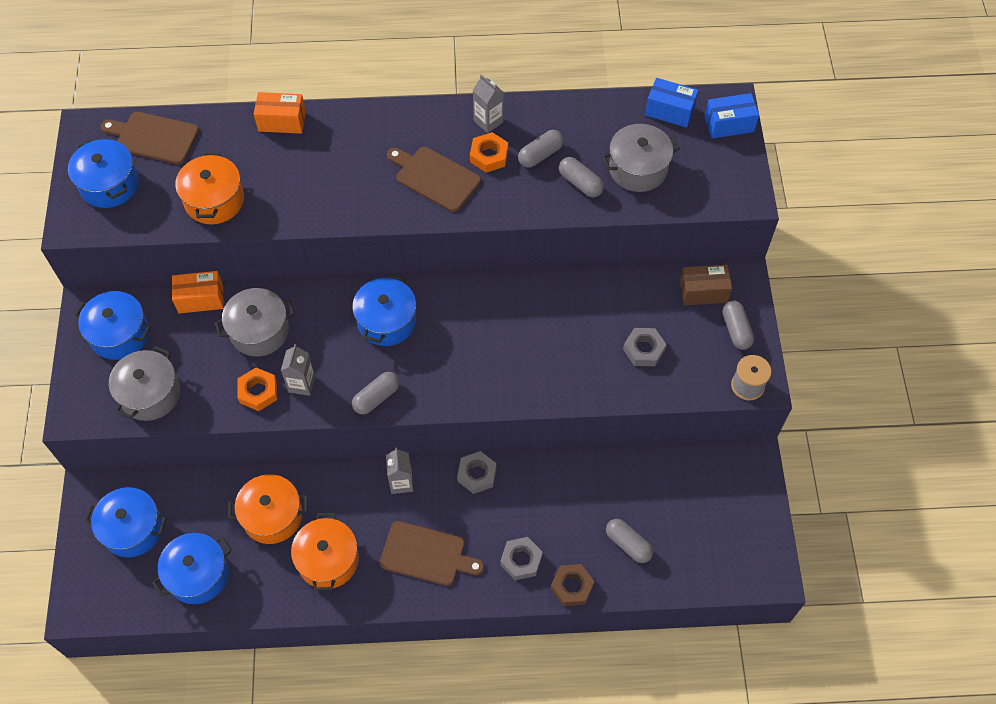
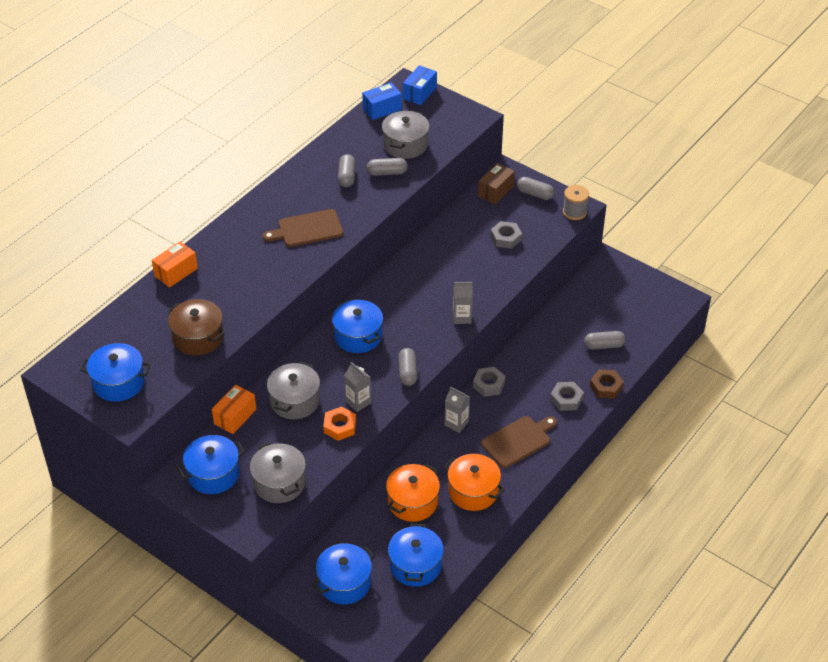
camera: 50 degrees left, 15 degrees down
brown cutting board [100,112,199,165] -> none
orange pot [175,152,244,224] -> brown pot [168,299,225,356]
orange nut [470,132,508,173] -> none
grey carton [473,74,504,133] -> grey carton moved to [453,282,473,324]

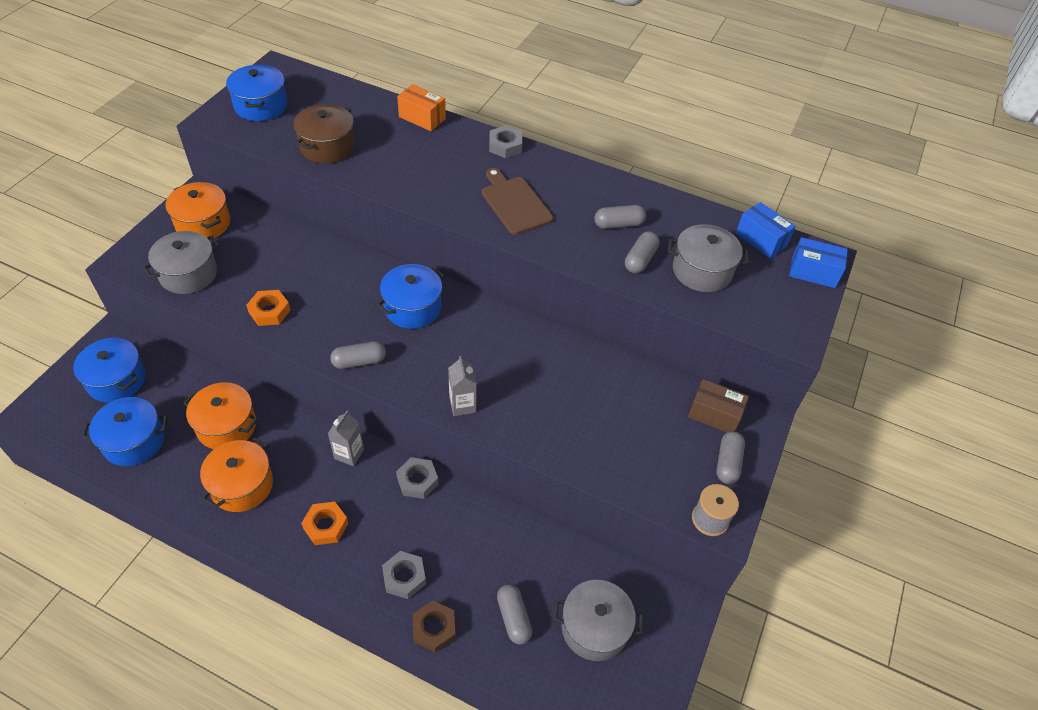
camera: 75 degrees right, 5 degrees up
blue pot [177,435,245,494] -> orange pot [165,182,230,240]
orange box [212,384,256,434] -> none
grey pot [267,362,320,419] -> grey pot moved to [553,580,644,661]
grey carton [344,362,371,412] -> none
grey capsule [367,158,408,176] -> grey capsule turned 45 degrees clockwise [625,231,660,273]
brown cutting board [481,416,557,468] -> orange nut [301,502,348,545]
grey nut [490,221,522,249] -> grey nut moved to [489,125,522,158]

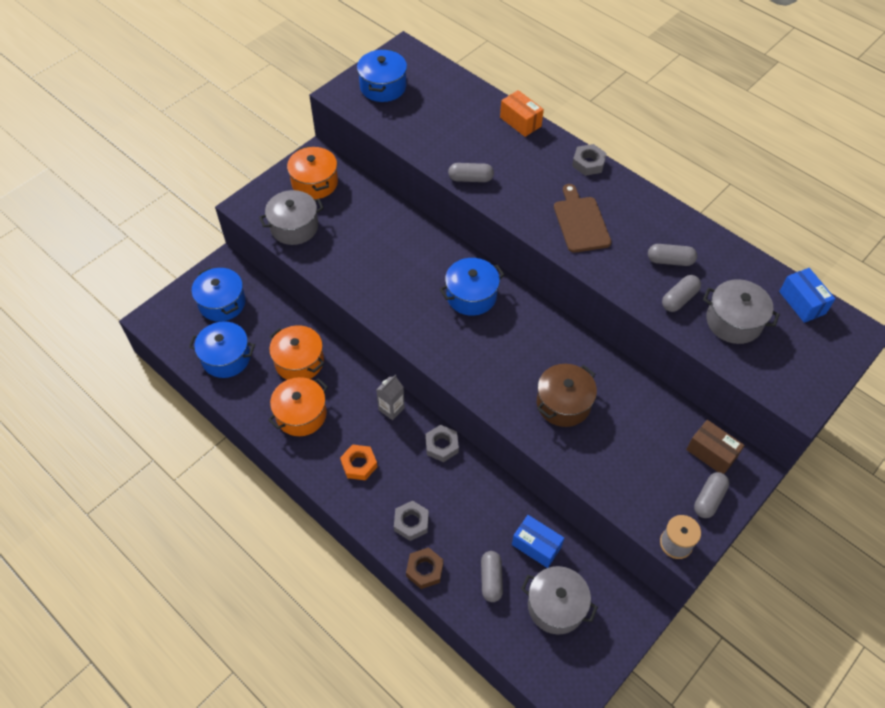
camera: 20 degrees right, 5 degrees up
orange nut [246,290,291,326] -> none
brown pot [293,104,355,164] -> brown pot moved to [537,364,597,427]
grey capsule [330,341,386,369] -> grey capsule moved to [448,163,494,182]
grey carton [448,356,477,416] -> none
blue box [789,237,848,288] -> blue box moved to [512,515,564,568]

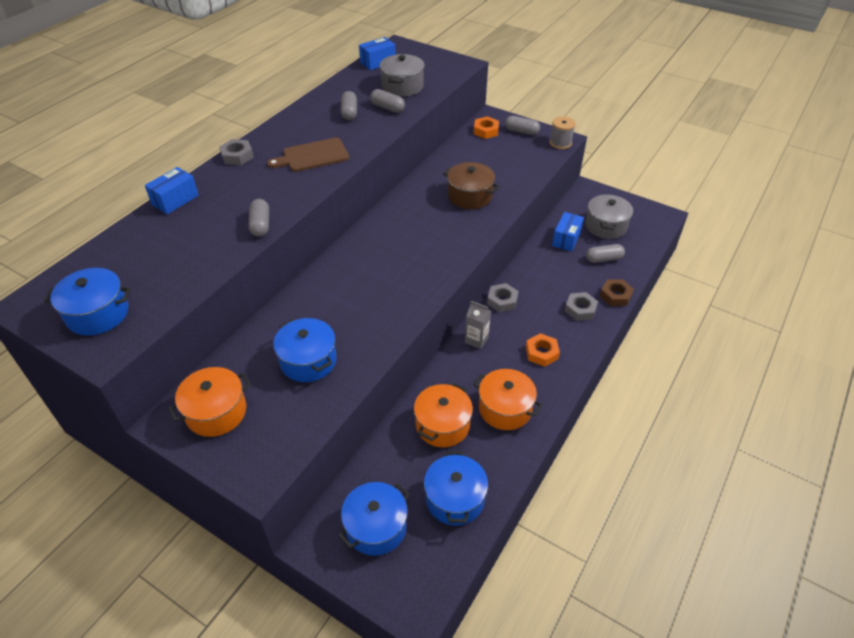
camera: 100 degrees left, 10 degrees down
grey pot [259,190,324,245] -> none
blue pot [440,258,505,316] -> blue pot moved to [273,318,337,382]
orange box [500,90,544,137] -> blue box [145,167,199,214]
brown box [686,420,745,474] -> orange nut [474,116,499,139]

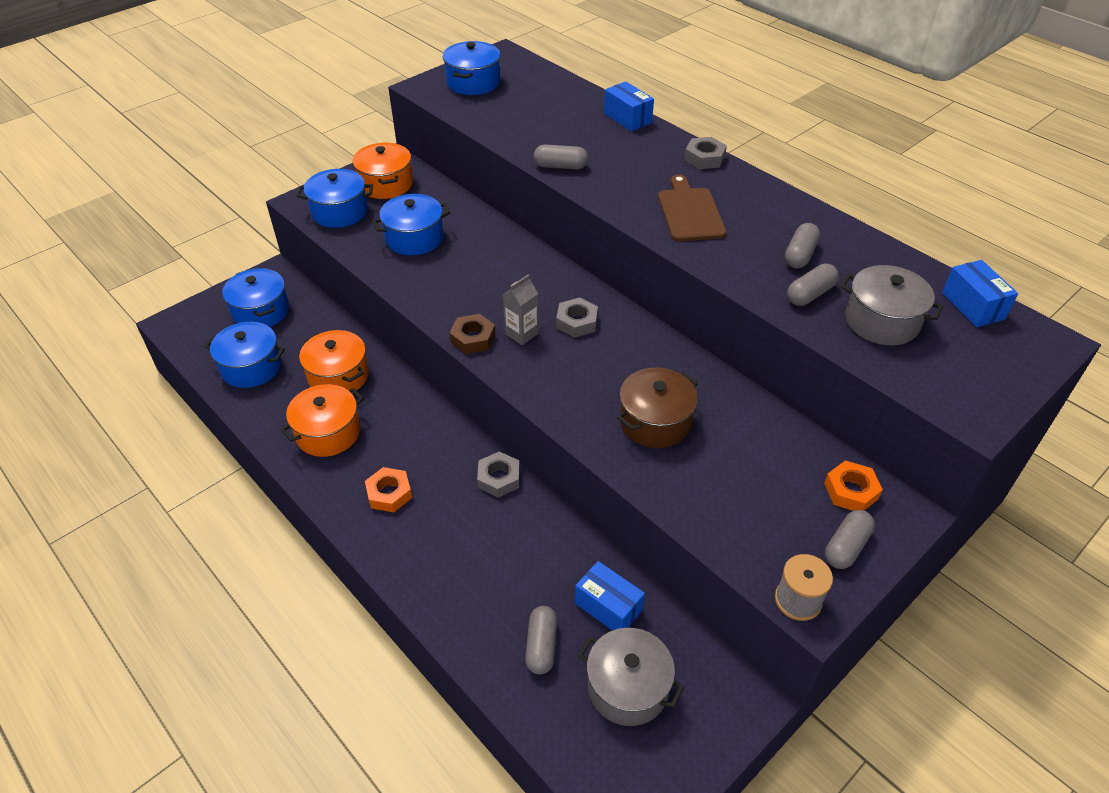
camera: 105 degrees right, 0 degrees up
grey capsule [341,91,357,120] -> grey capsule turned 75 degrees counterclockwise [785,223,820,268]
grey carton [465,301,491,349] -> grey carton moved to [503,274,539,345]
grey nut [565,292,598,321] -> grey nut moved to [556,298,598,338]
brown nut [600,279,634,306] -> brown nut moved to [450,314,496,354]
none -> blue pot [297,169,373,228]

